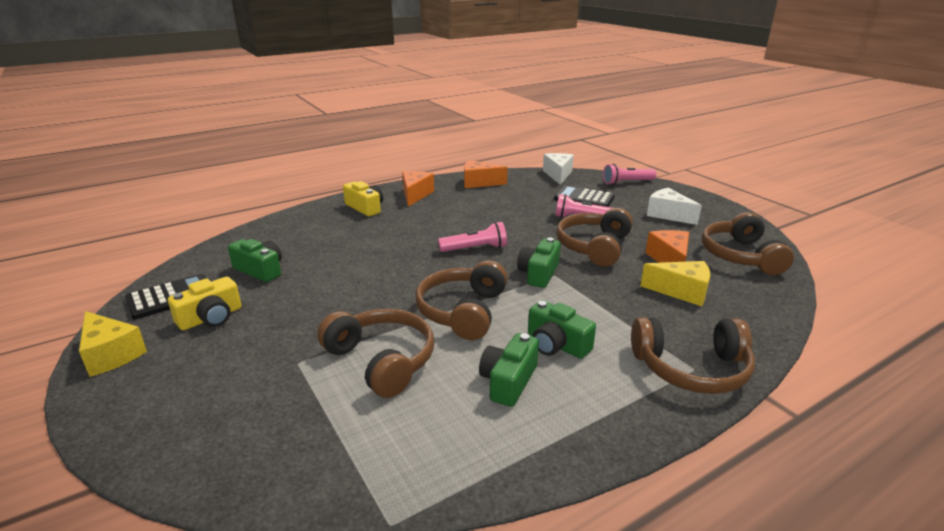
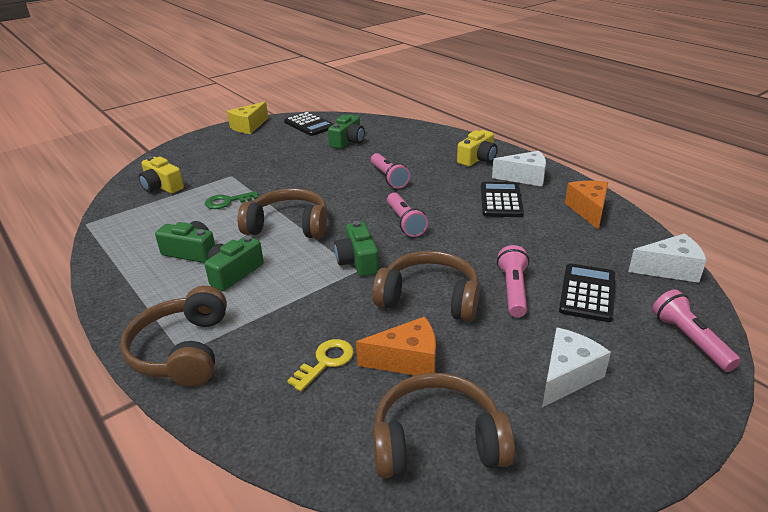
camera: 85 degrees right, 5 degrees up
yellow camera [168,277,241,330] -> yellow camera moved to [138,156,184,194]
brown headphones [317,309,434,398] -> green key [205,191,258,209]
orange cheese [402,171,434,207] -> white cheese [492,151,546,187]
green camera [517,238,561,288] -> green camera turned 120 degrees counterclockwise [334,221,379,276]
yellow cheese [640,261,710,306] -> yellow key [287,339,354,392]
none -> pink flashlight [371,153,410,188]
none -> black calculator [481,182,524,217]

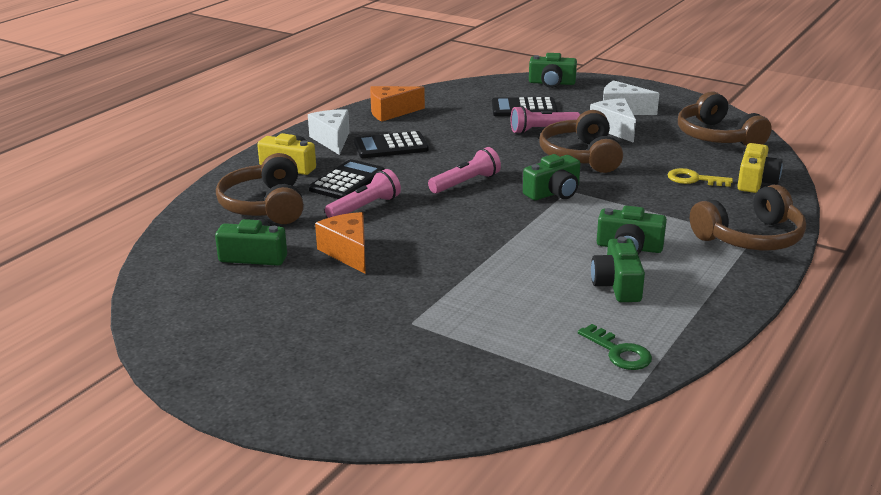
camera: 110 degrees left, 5 degrees down
yellow camera [138,156,184,194] -> yellow camera moved to [737,143,782,193]
green key [205,191,258,209] -> green key moved to [578,324,652,370]
yellow cheese [227,102,268,134] -> none
brown headphones [237,188,327,239] -> brown headphones moved to [216,153,304,224]
black calculator [284,112,334,136] -> black calculator moved to [309,159,385,199]
orange cheese [356,317,436,375] -> orange cheese moved to [315,212,366,274]
white cheese [628,234,707,283] -> white cheese moved to [590,98,636,143]
pink flashlight [652,289,741,372] -> green camera [529,53,577,88]

